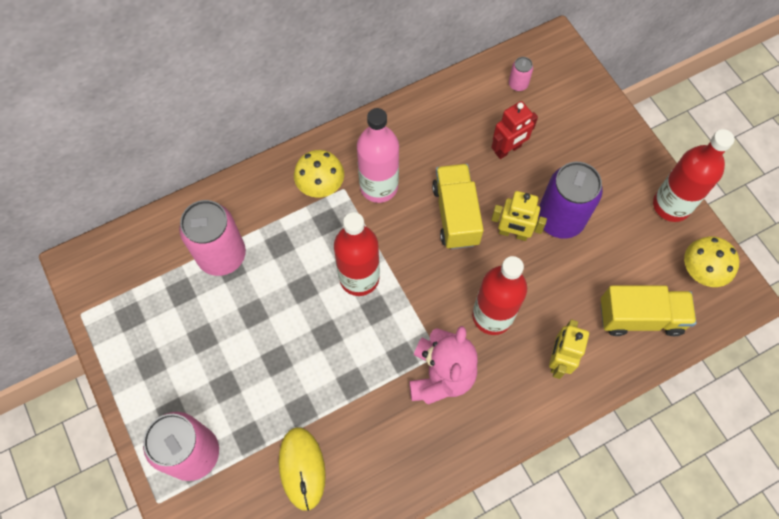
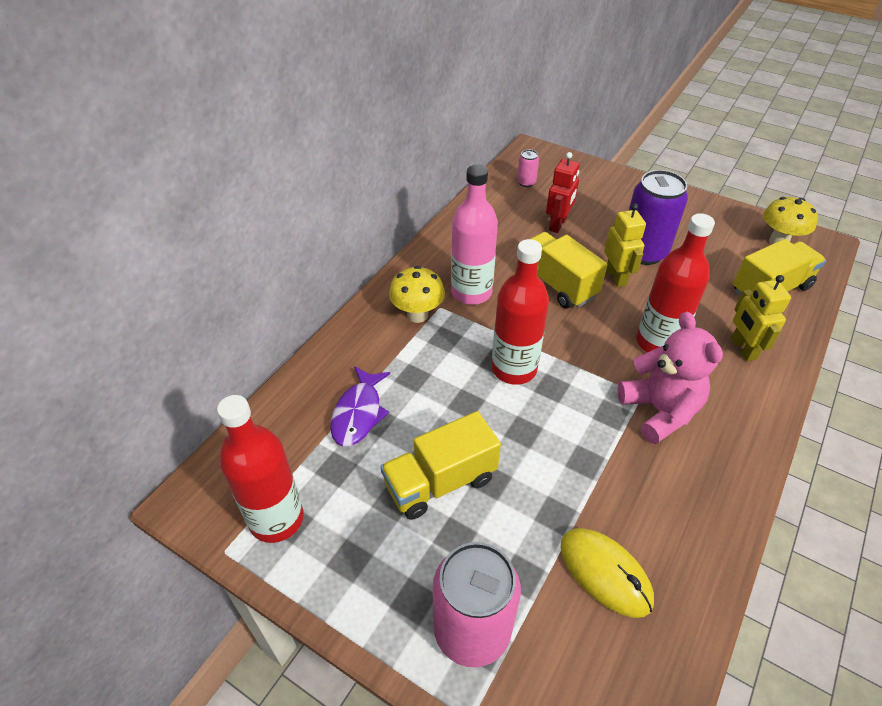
camera: 30 degrees left, 20 degrees down
pink can [179,200,246,276] -> purple fish [330,366,390,446]
yellow robot [491,191,547,241] -> yellow robot turned 90 degrees counterclockwise [604,203,646,287]
red bottle [653,129,734,222] -> red bottle moved to [217,395,304,543]
none -> yellow truck [380,411,501,520]

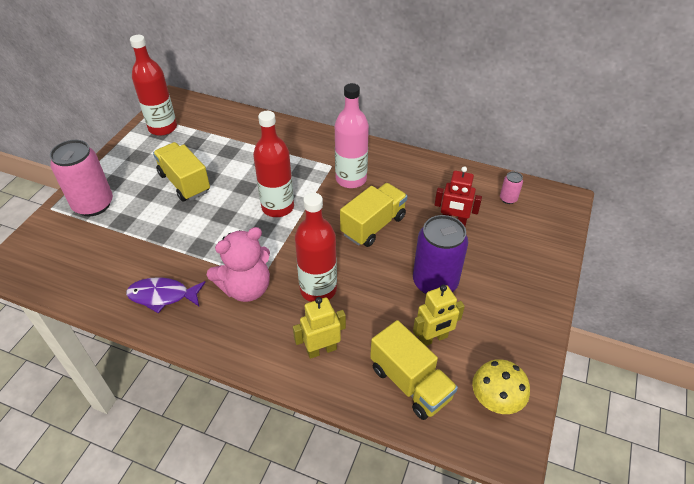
camera: 80 degrees right, 0 degrees up
purple fish [330,366,390,446] -> purple fish moved to [126,277,206,313]
yellow mushroom [389,266,445,323] -> none
yellow mouse [560,528,654,618] -> none
yellow robot [604,203,646,287] -> yellow robot moved to [413,285,465,346]

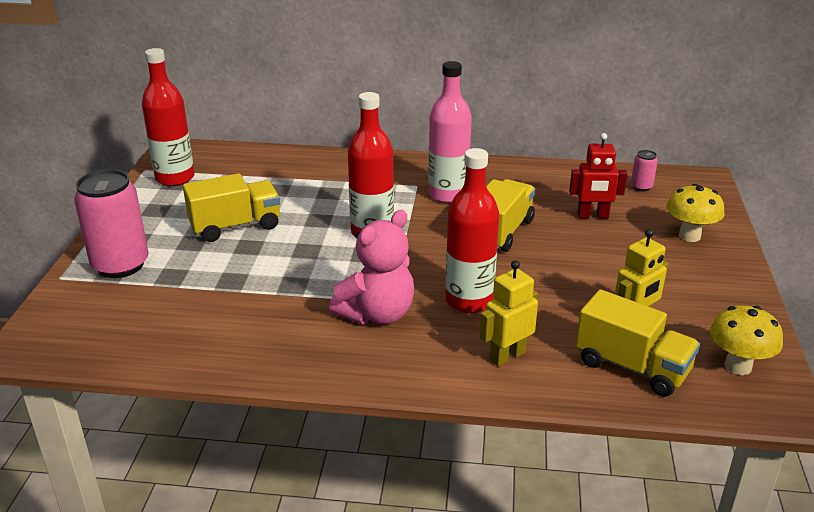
camera: 15 degrees left, 15 degrees down
purple fish [126,277,206,313] -> none
yellow truck [153,142,210,202] -> yellow truck turned 120 degrees clockwise [183,173,280,242]
purple can [413,215,468,294] -> none
none -> yellow mushroom [667,184,725,242]

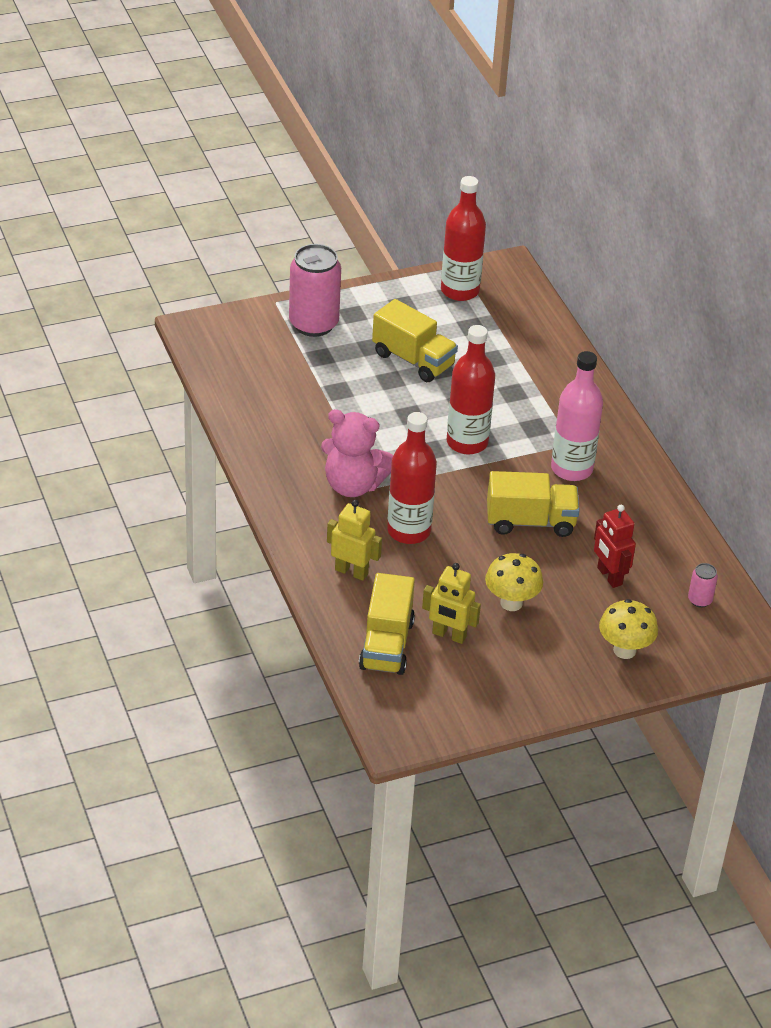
camera: 60 degrees right, 10 degrees up
yellow mushroom [710,305,783,375] -> yellow mushroom moved to [485,553,543,611]

